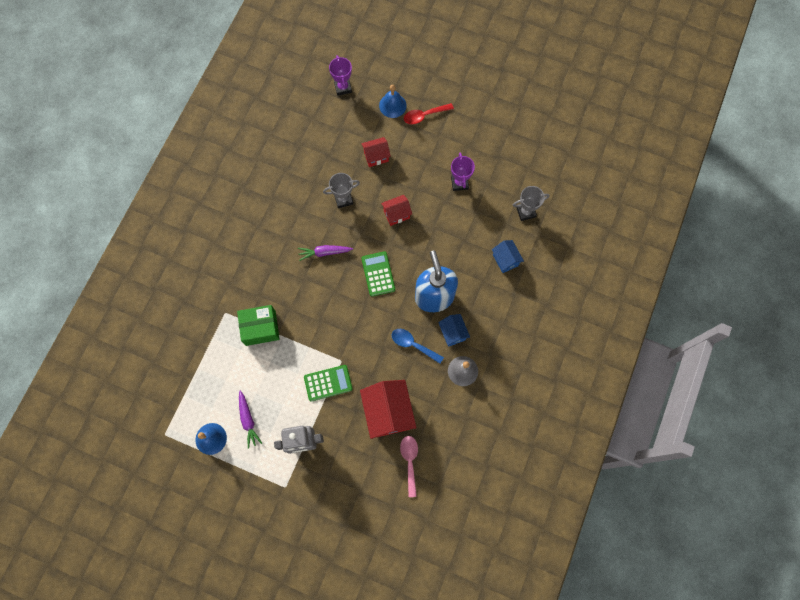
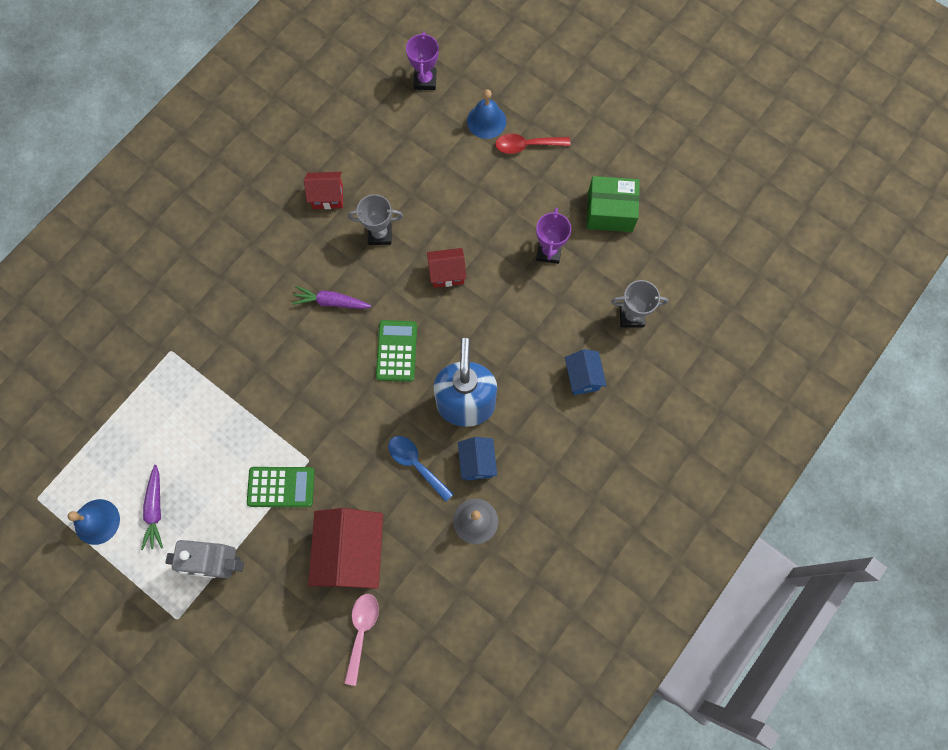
camera: 15 degrees right, 0 degrees up
green box [237,305,280,346] -> green box moved to [587,176,640,232]
red house [361,137,391,167] -> red house moved to [304,172,343,209]

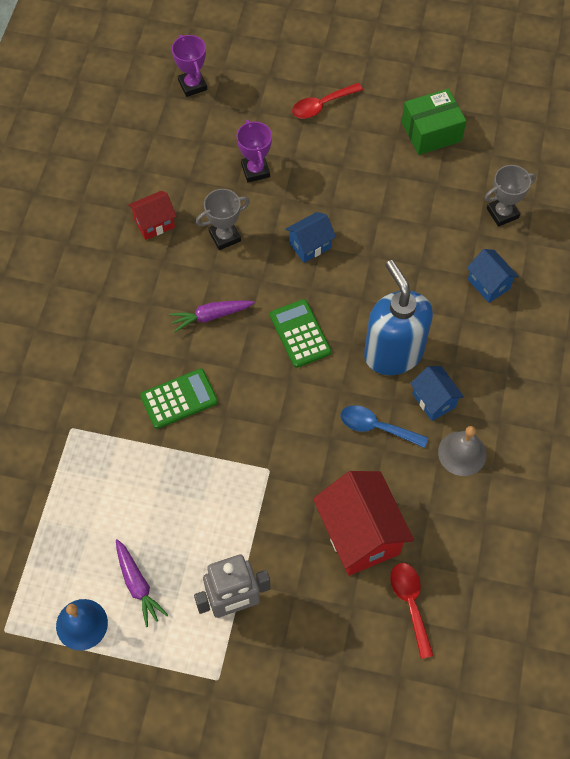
camera: 25 degrees left, 10 degrees down
green calculator [247,467,315,507] -> green calculator moved to [140,369,218,429]
pink spoon [344,594,379,686] -> red spoon [390,563,434,659]
red house [427,248,467,288] -> blue house [286,212,336,263]
blue bell [467,89,506,139] -> none
purple trophy [536,208,571,264] -> purple trophy moved to [236,120,272,182]

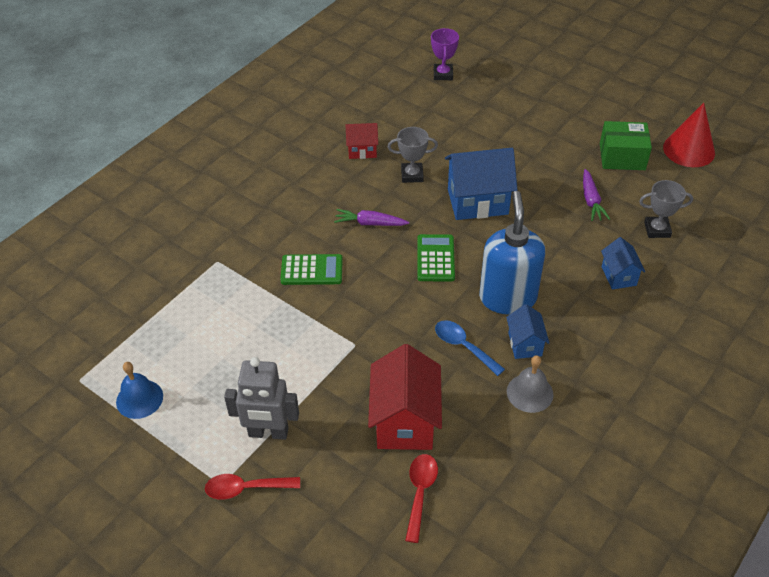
camera: 25 degrees right, 15 degrees down
purple carrot [116,539,168,627] -> purple carrot moved to [583,169,610,221]
purple trophy [236,120,272,182] -> none
blue house [286,212,336,263] -> blue house [445,148,517,220], size x1.84
red spoon [292,83,363,119] -> red spoon moved to [205,474,300,500]
none -> red cone [663,103,715,167]

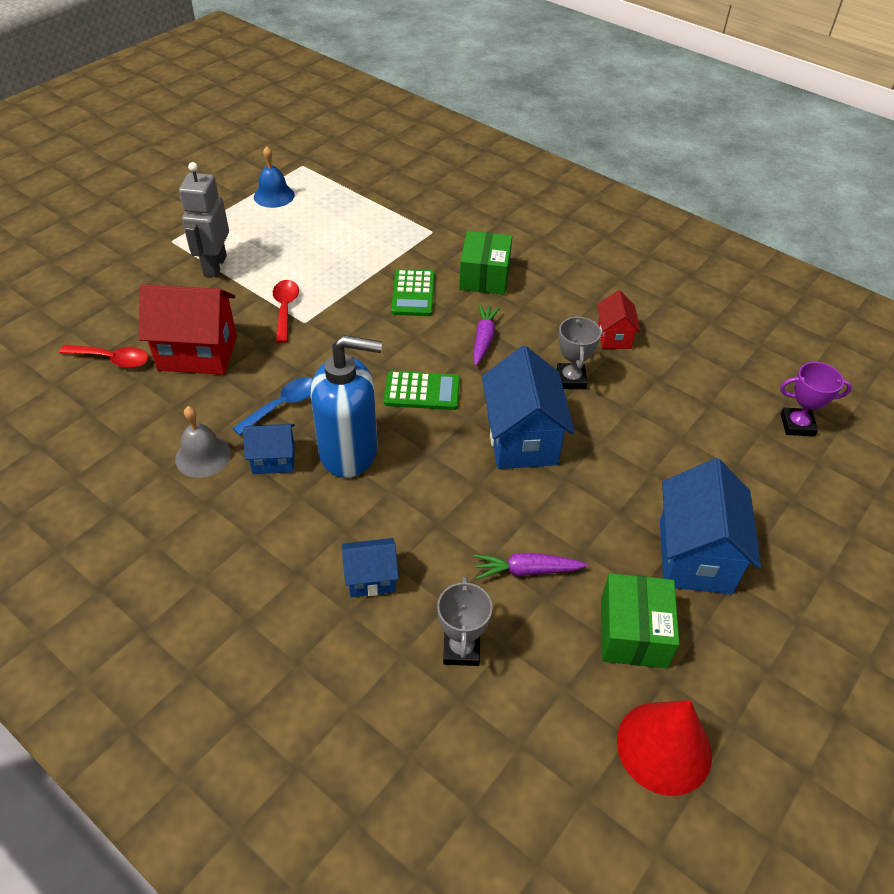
camera: 90 degrees right, 0 degrees up
red spoon [205,474,300,500] -> red spoon moved to [273,280,299,343]
none -> green box [459,231,512,295]
none -> blue house [660,458,761,594]

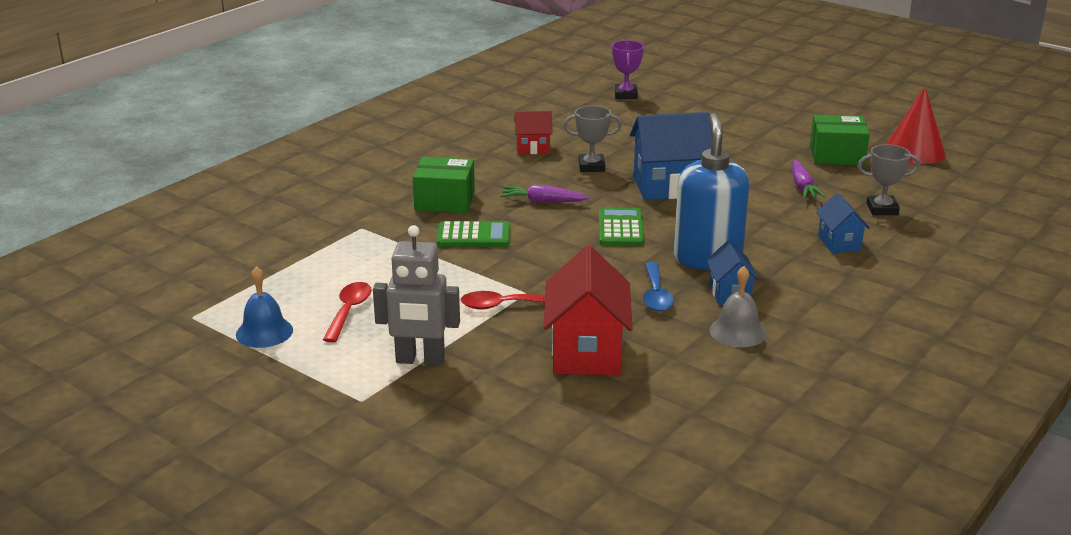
camera: 90 degrees left, 20 degrees down
red spoon [59,345,149,368] -> red spoon moved to [323,282,372,343]
blue spoon [232,377,313,436] -> blue spoon turned 135 degrees counterclockwise [643,262,674,311]
blue house [660,458,761,594] -> none

